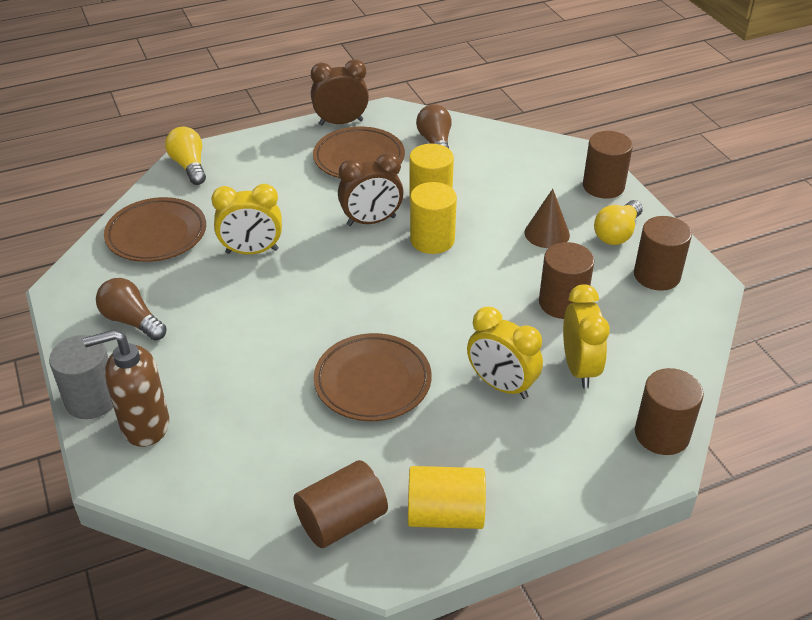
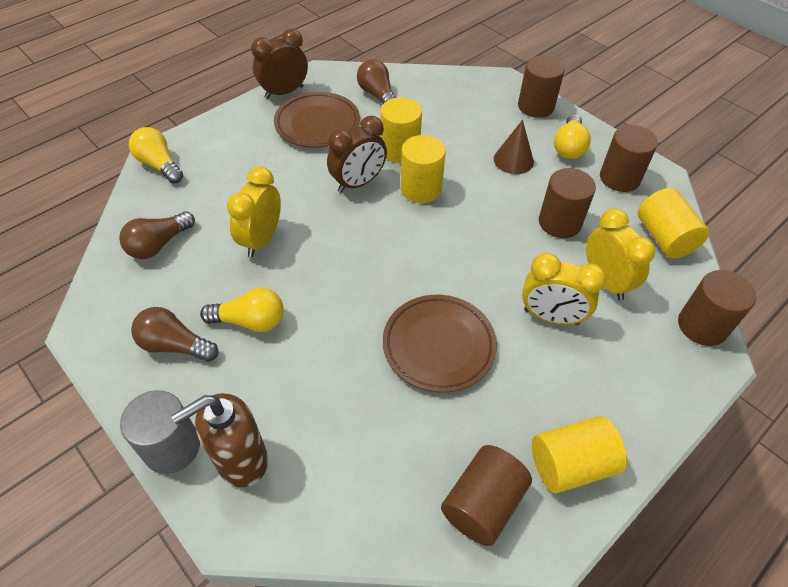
camera: 20 degrees left, 10 degrees up
brown plate [104,197,206,262] -> brown light bulb [119,212,195,259]
yellow clock [211,184,282,254] -> yellow clock turned 135 degrees clockwise [227,167,281,257]
none -> yellow light bulb [200,288,284,332]
none -> yellow cylinder [638,188,709,259]

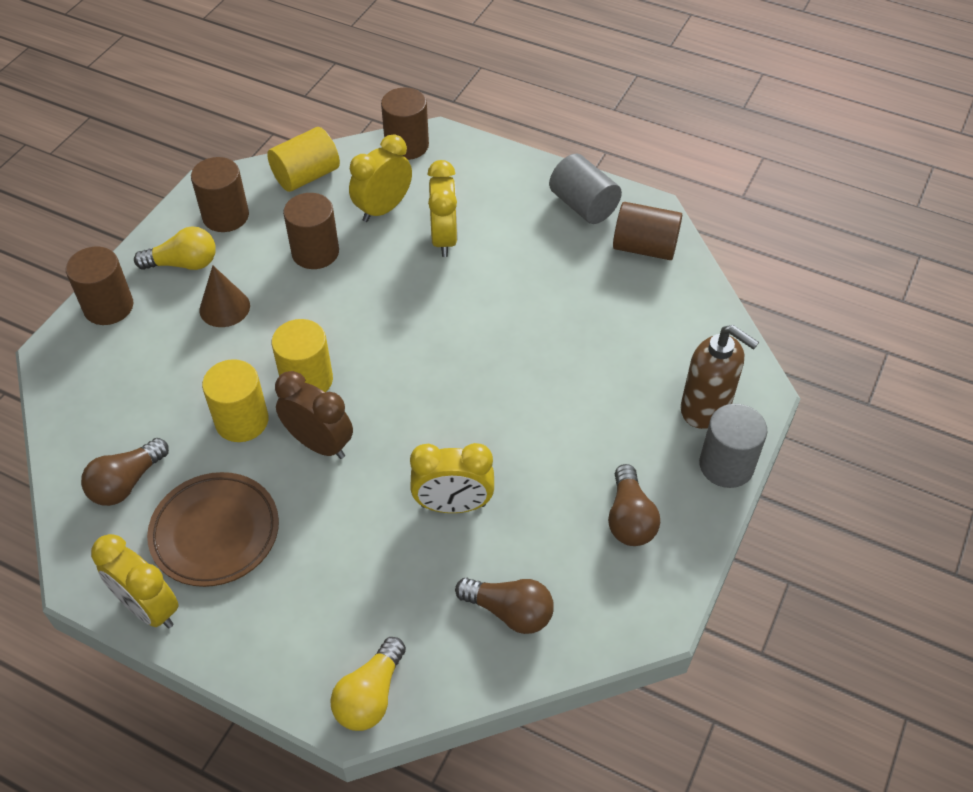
camera: 110 degrees left, 0 degrees up
yellow light bulb [200,288,284,332] -> none
brown clock [251,29,308,99] -> yellow clock [91,534,179,629]
brown plate [383,295,497,393] -> none
yellow cylinder [532,416,627,494] -> grey cylinder [549,154,622,224]

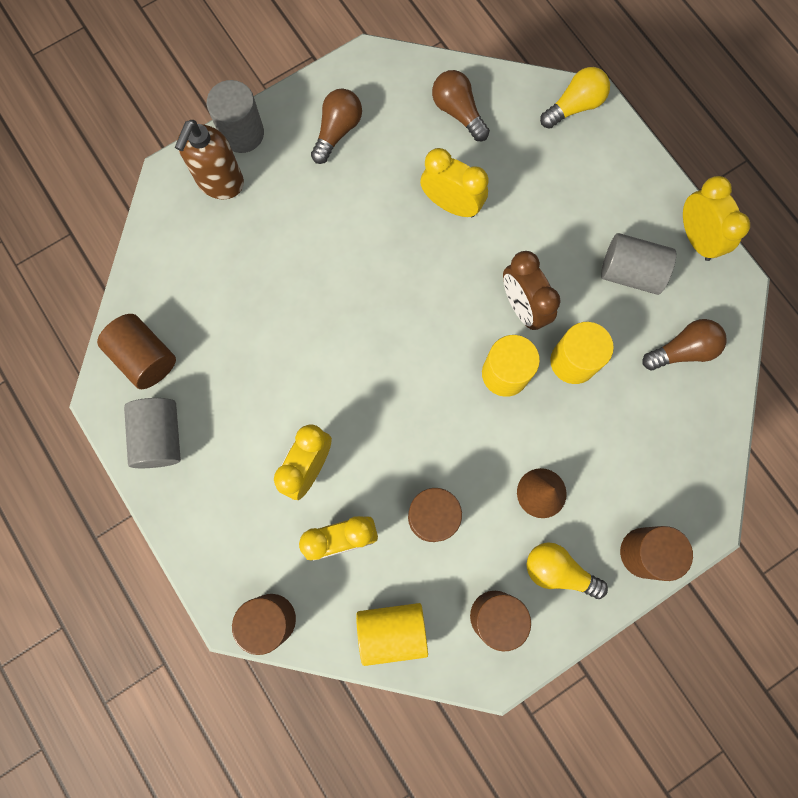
camera: 150 degrees left, 25 degrees up
brown plate [147,472,279,587] -> grey cylinder [601,233,676,295]
brown soap dispenser [681,325,759,429] -> brown soap dispenser turned 135 degrees counterclockwise [175,120,244,199]

